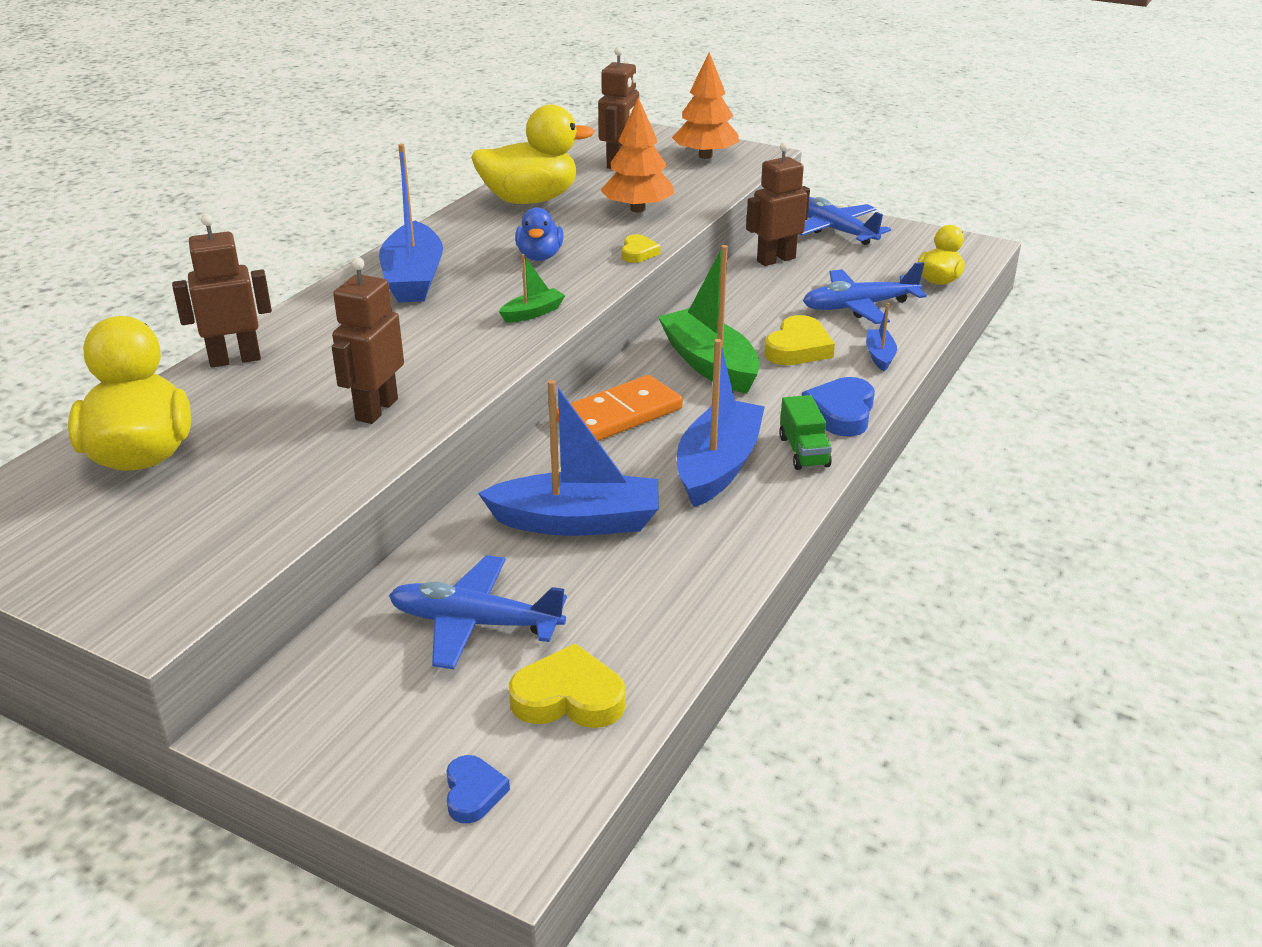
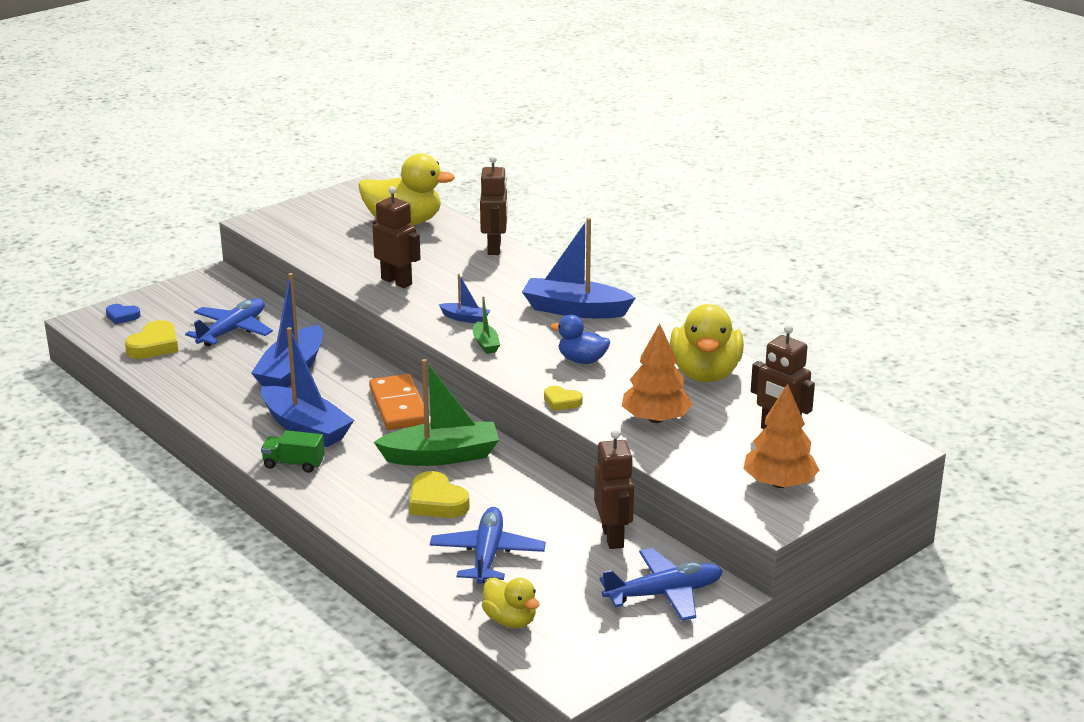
camera: 110 degrees right, 5 degrees down
blue heart [802,377,875,436] -> none
blue boat [866,303,897,371] -> blue boat moved to [439,274,490,323]

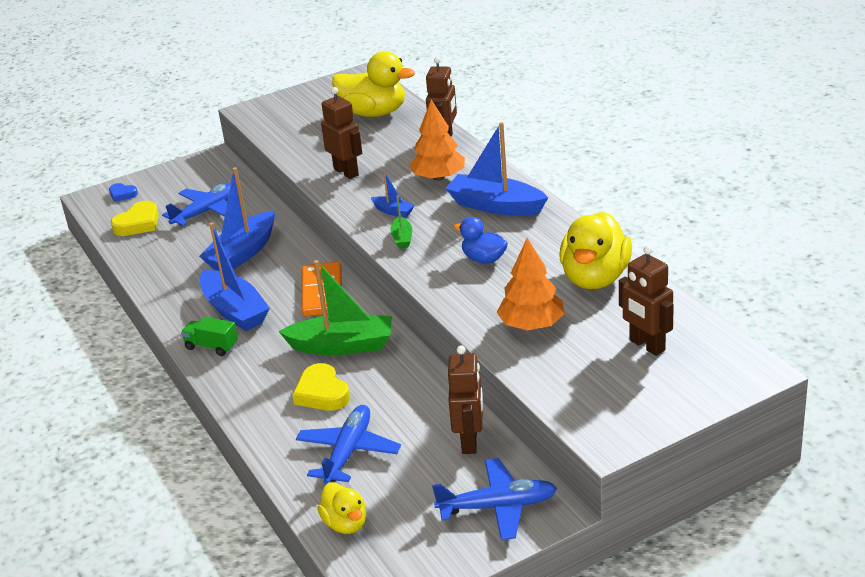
camera: 15 degrees right, 5 degrees up
yellow heart [544,386,583,411] -> none
orange tree [743,384,820,488] -> orange tree moved to [409,100,465,181]

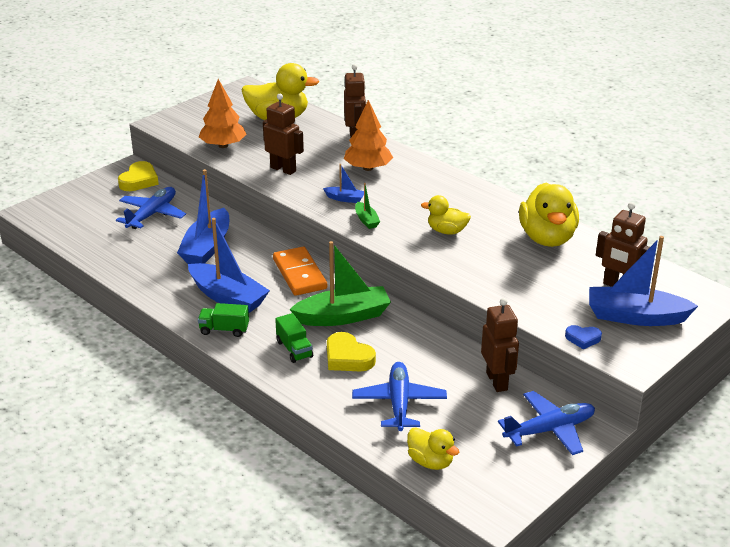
camera: 20 degrees left, 0 degrees up
blue heart [109,183,138,202] -> blue heart moved to [565,325,602,349]
yellow heart [111,201,159,236] -> yellow heart moved to [118,161,159,191]
blue boat [445,122,548,216] -> blue boat moved to [589,236,698,326]
blue duck [454,217,508,264] -> yellow duck [421,195,471,235]
orange tree [496,238,565,330] -> orange tree moved to [199,79,247,148]
none -> green truck [275,313,313,363]

